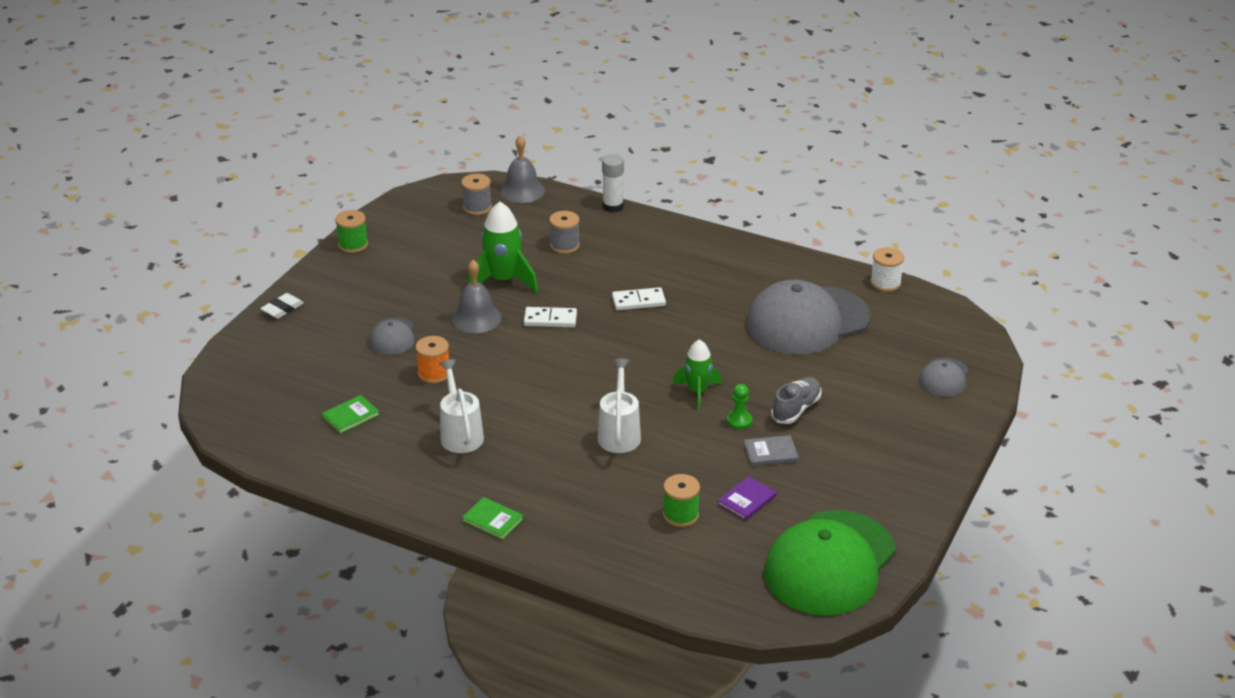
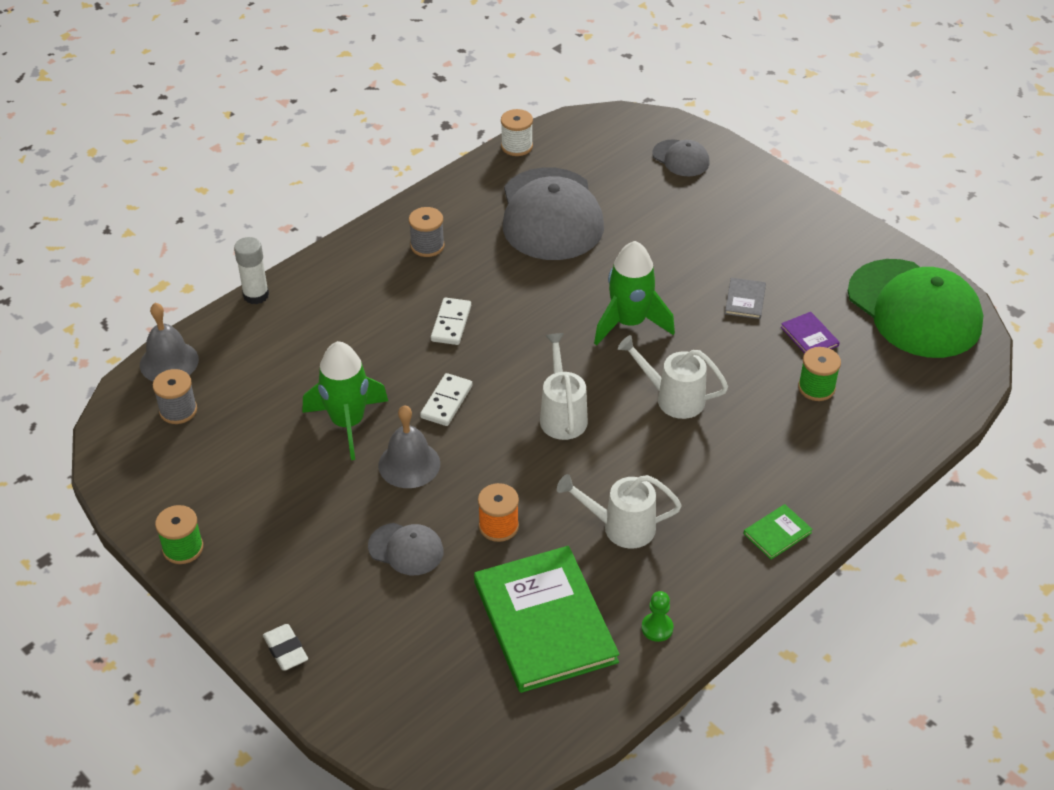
camera: 70 degrees left, 10 degrees up
green book [322,395,380,434] -> green book [474,546,620,693], size x2.42
grey spool [549,211,580,254] -> grey spool moved to [409,207,445,257]
green rocket [673,339,722,410] -> green rocket [594,241,675,345], size x1.55
green pawn [727,384,752,429] -> green pawn moved to [641,591,674,642]
grey shoe [771,377,822,424] -> none
none -> white watering can [540,333,588,440]

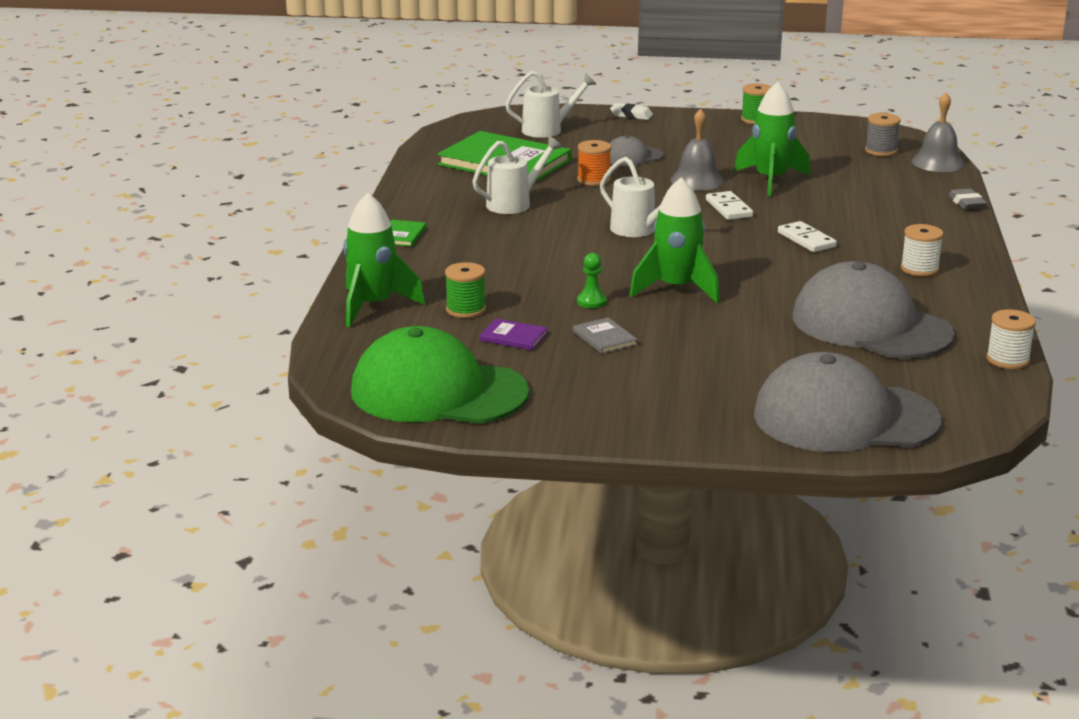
camera: 140 degrees right, 20 degrees down
white glue stick [234,237,269,304] -> grey eraser [948,189,987,209]
grey spool [409,207,445,257] -> white spool [901,224,943,277]
white watering can [618,335,728,419] -> white watering can moved to [505,71,596,138]
green pawn [641,591,674,642] -> green pawn moved to [577,253,607,308]
grey cap [652,139,710,176] -> grey cap [754,352,942,452], size x2.15
none -> green rocket [343,193,425,327]

